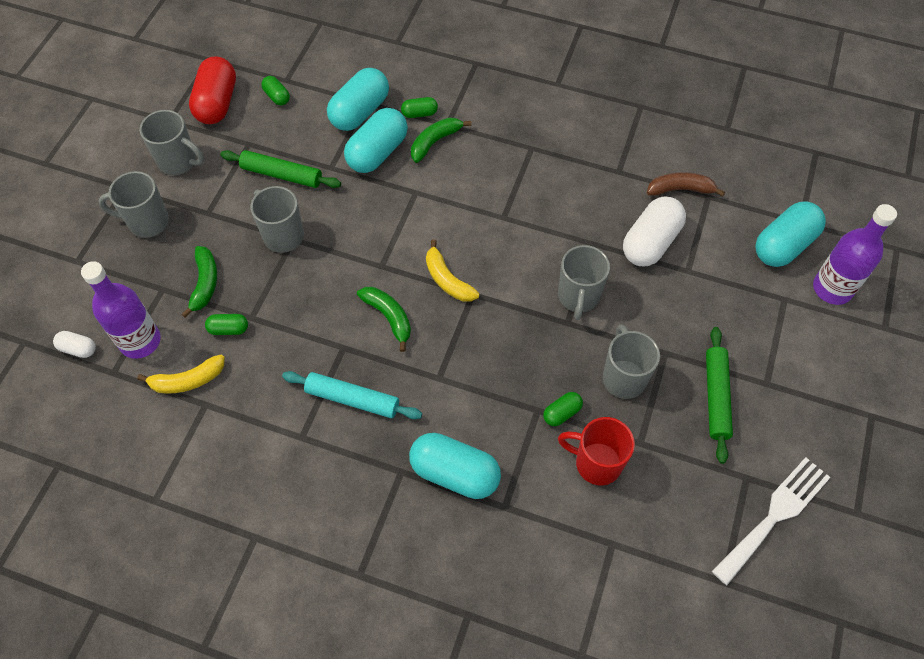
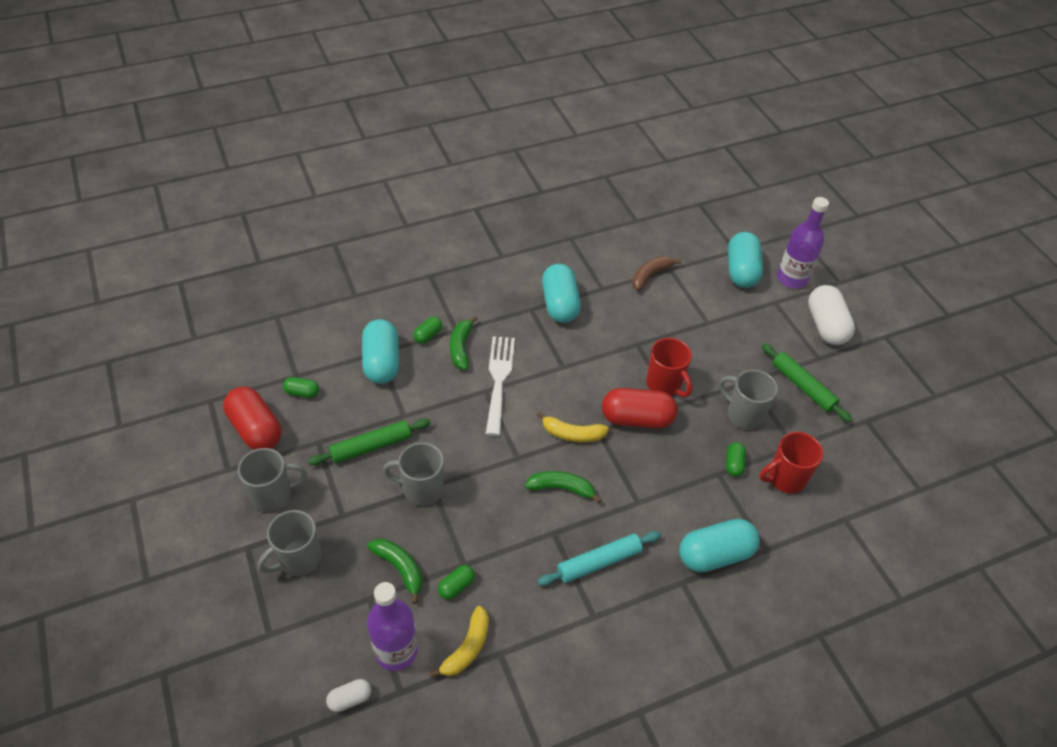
camera: 45 degrees left, 10 degrees down
turquoise capsule [344,108,408,173] -> turquoise capsule moved to [542,264,581,323]
grey mug [558,245,610,320] -> red mug [646,338,692,397]
white capsule [623,196,686,266] -> white capsule moved to [808,285,855,345]
white fork [712,457,831,585] -> white fork moved to [486,336,515,436]
none -> red capsule [602,388,677,428]

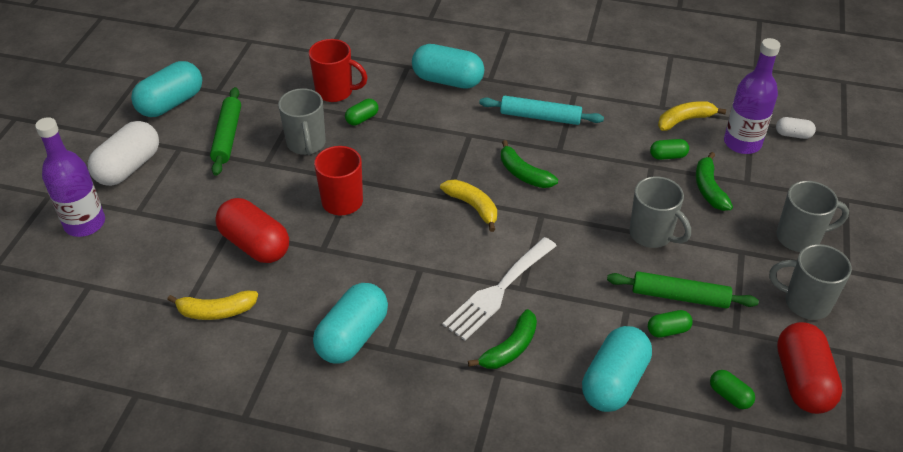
camera: 140 degrees left, 5 degrees down
green capsule [413,317,442,344] -> green capsule moved to [648,310,693,338]
red capsule [602,388,677,428] -> red capsule moved to [215,198,289,263]
brown banana [632,256,681,291] -> yellow banana [167,290,258,320]
turquoise capsule [728,232,763,288] -> turquoise capsule moved to [131,61,202,117]

